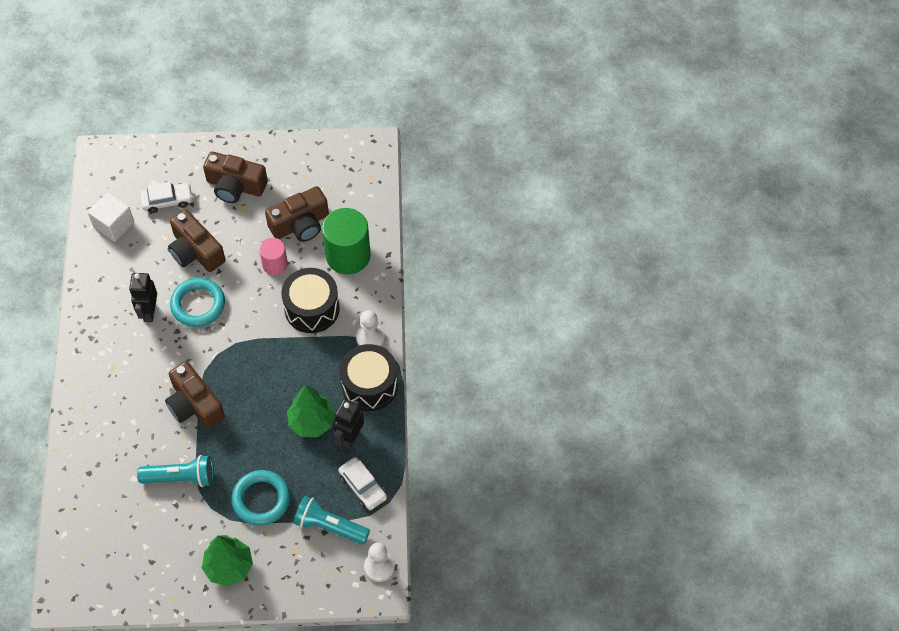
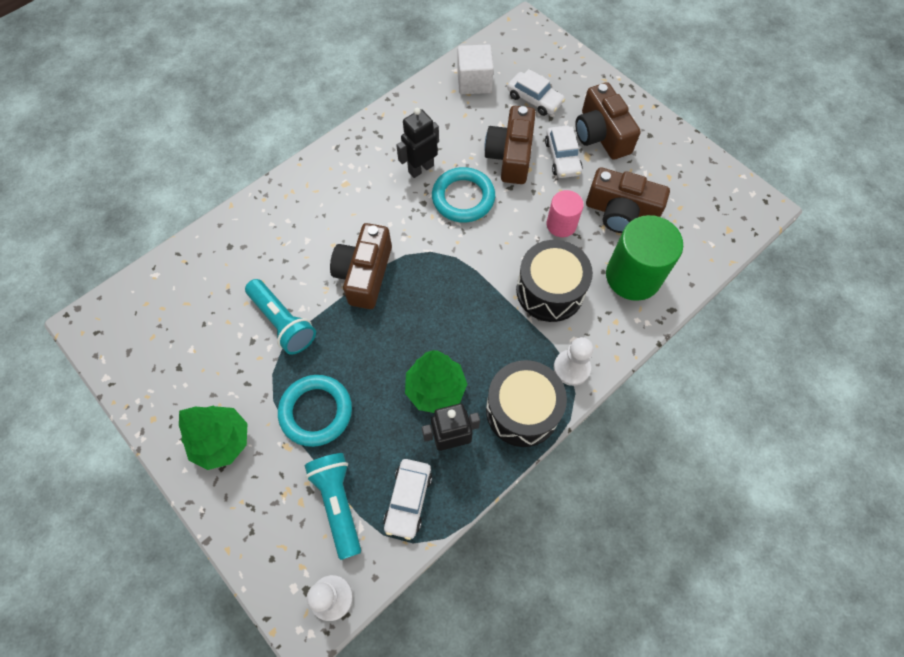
camera: 50 degrees right, 5 degrees up
none -> white car [545,126,583,178]

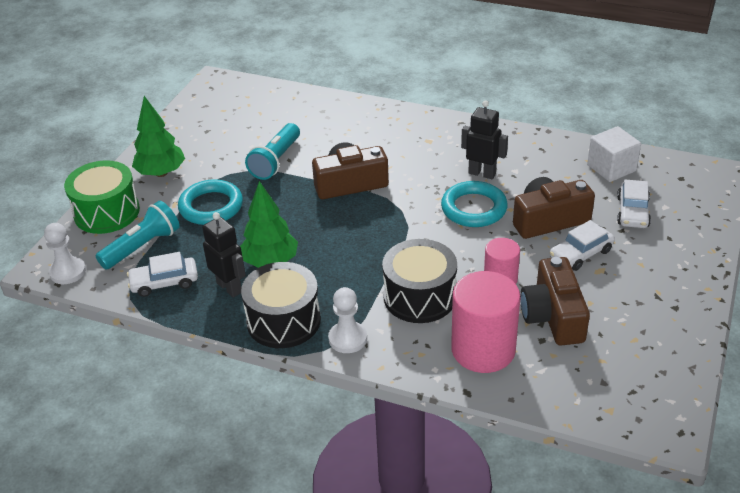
camera: 65 degrees right, 25 degrees down
brown camera [575,82,641,160] -> none
green cylinder [606,215,683,301] -> pink cylinder [451,271,520,373]
none -> green drum [64,160,140,234]

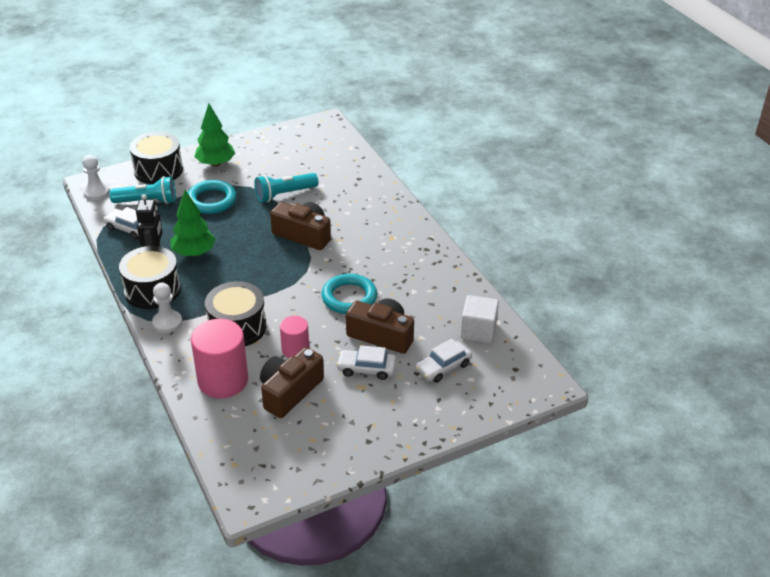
camera: 40 degrees right, 0 degrees up
green drum [64,160,140,234] -> black drum [130,132,183,184]
black robot [461,100,508,179] -> none

